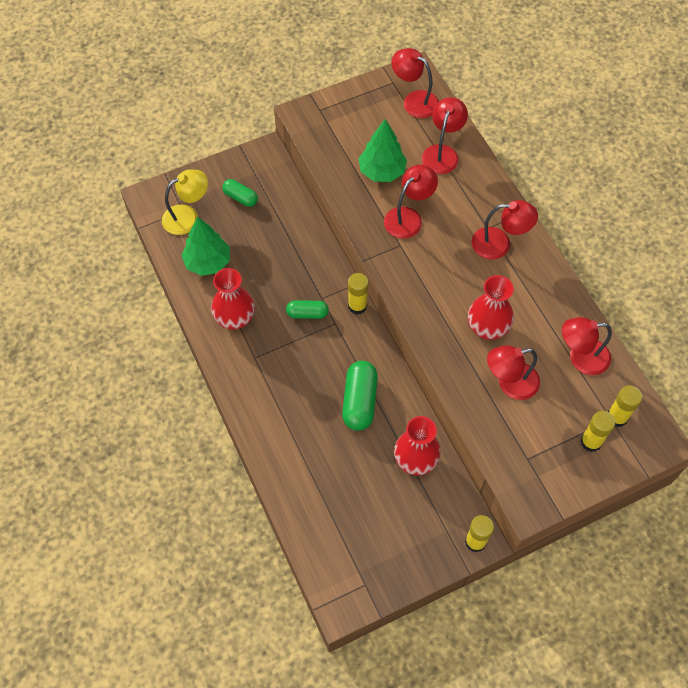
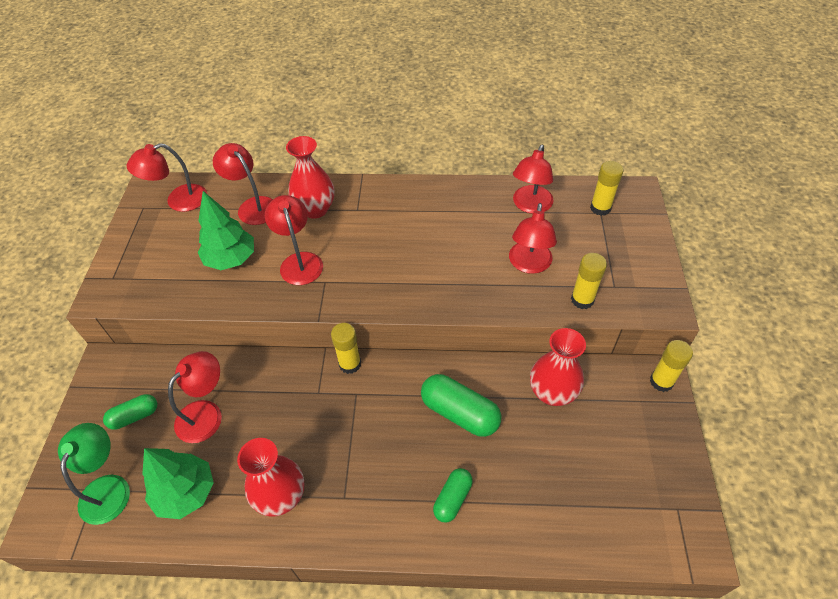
camera: 60 degrees left, 10 degrees down
yellow lamp [162,169,208,235] -> green lamp [58,423,130,525]
green capsule [286,300,329,319] -> green capsule moved to [433,468,473,523]
red vase [468,275,514,340] -> red vase moved to [286,136,334,219]
red lamp [472,200,538,259] -> red lamp moved to [168,351,222,443]
yellow glue stick [580,411,615,452] -> yellow glue stick moved to [571,253,607,309]

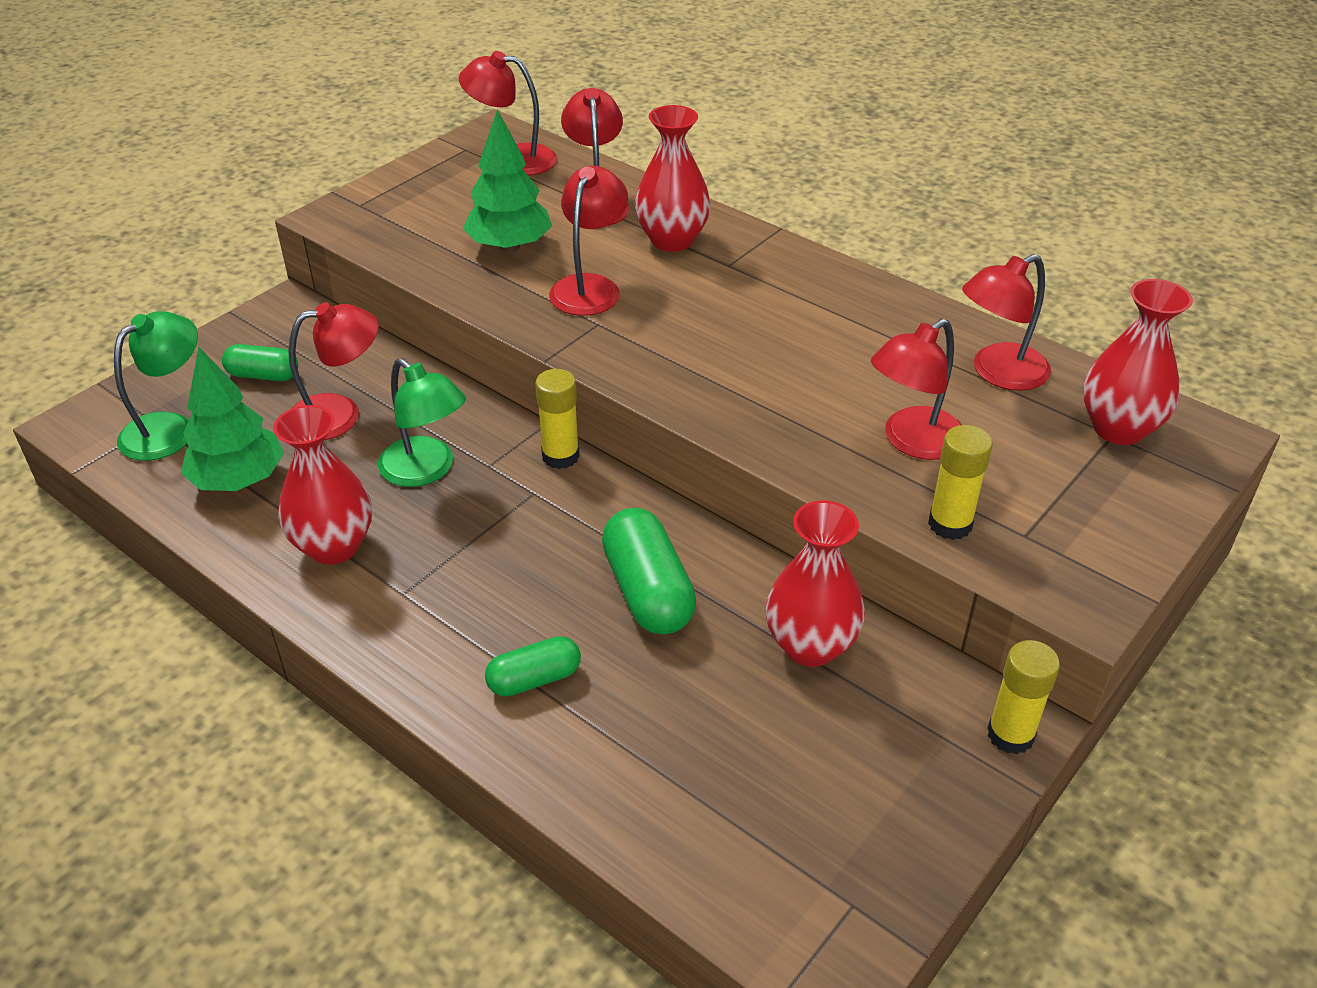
camera: 35 degrees right, 10 degrees down
yellow glue stick [590,161,624,216] -> red vase [1083,279,1193,445]
none -> green lamp [378,358,466,487]

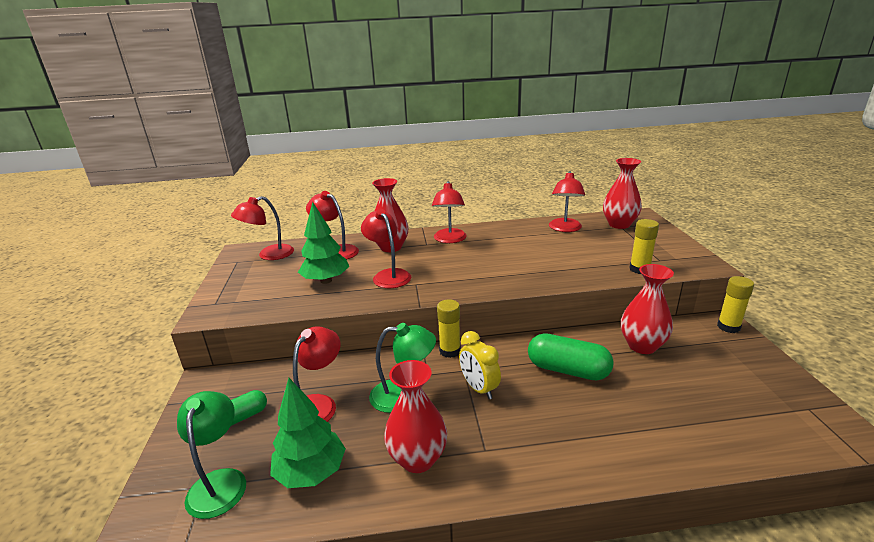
camera: 45 degrees left, 15 degrees down
green capsule [485,636,581,697] -> none
red lamp [871,319,962,460] -> red lamp moved to [432,181,467,243]
none -> yellow clock [459,331,501,399]

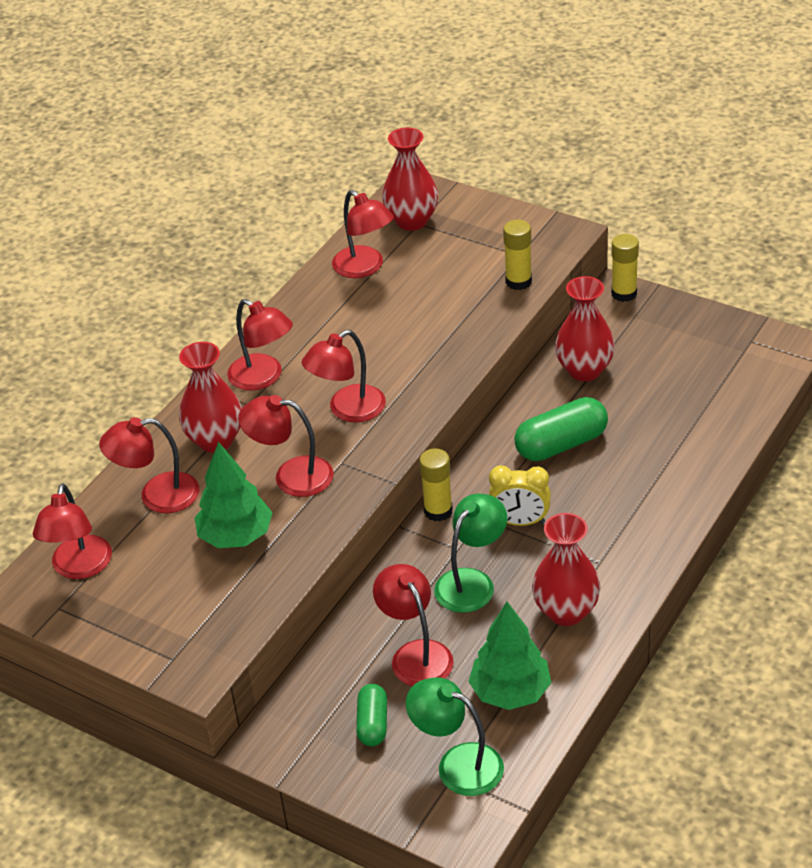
camera: 50 degrees left, 15 degrees up
none -> red lamp [302,330,386,422]

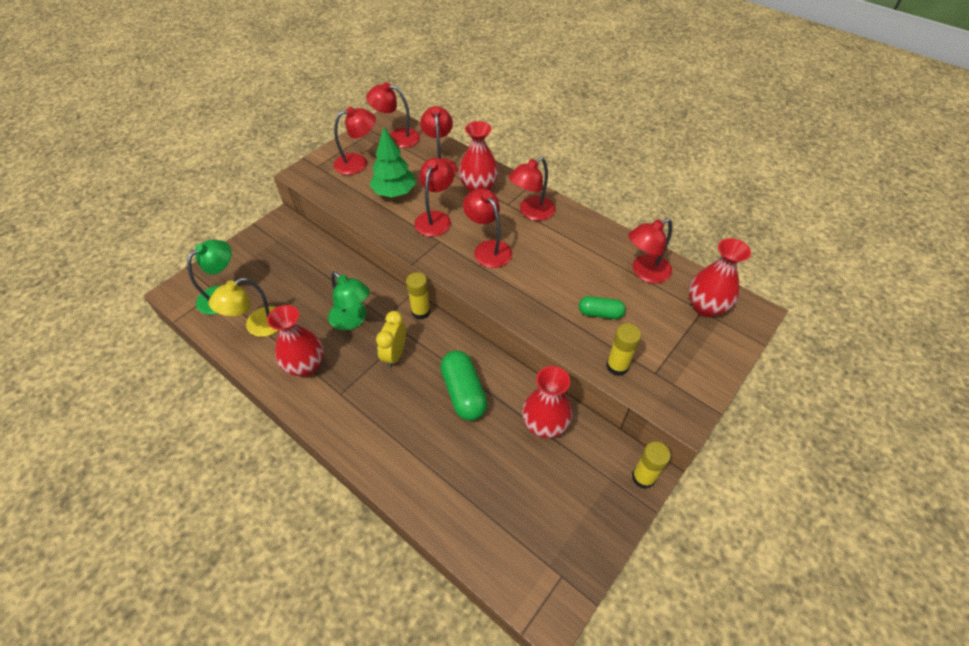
camera: 95 degrees right, 10 degrees up
green capsule [356,684,387,746] -> green capsule moved to [579,296,626,319]
red lamp [373,564,454,686] -> red lamp moved to [334,107,376,175]
green tree [469,602,551,710] -> yellow lamp [209,278,279,337]

